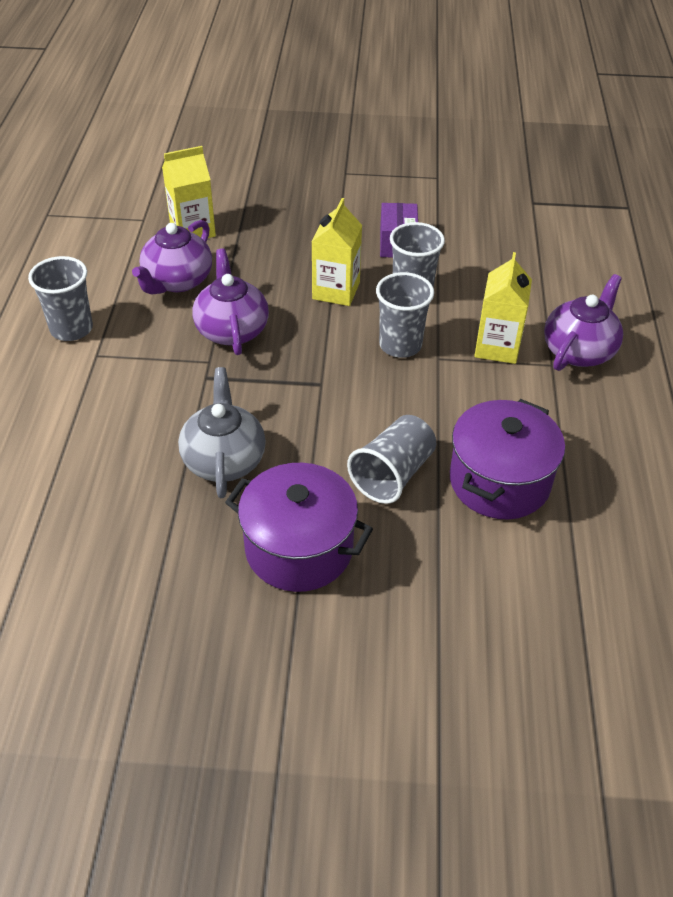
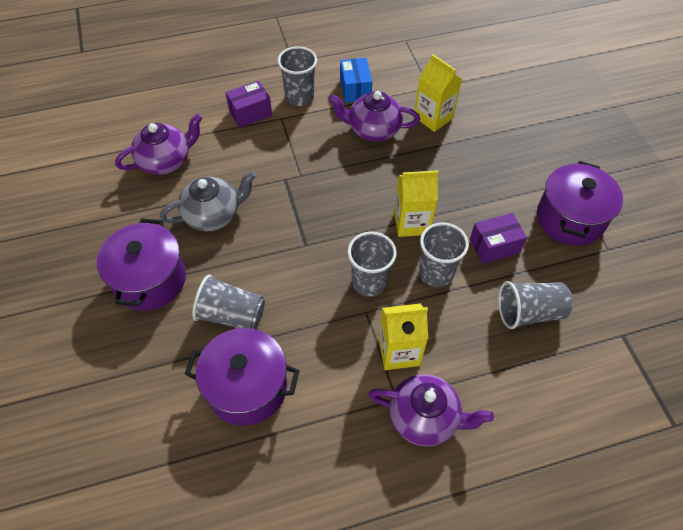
camera: 70 degrees right, 10 degrees up
purple teapot [192,249,269,355] -> purple teapot moved to [115,113,202,175]
none -> purple box [225,81,272,128]
none -> blue box [340,58,372,103]
none -> grey cup [498,281,573,329]
none -> purple pot [537,161,623,246]

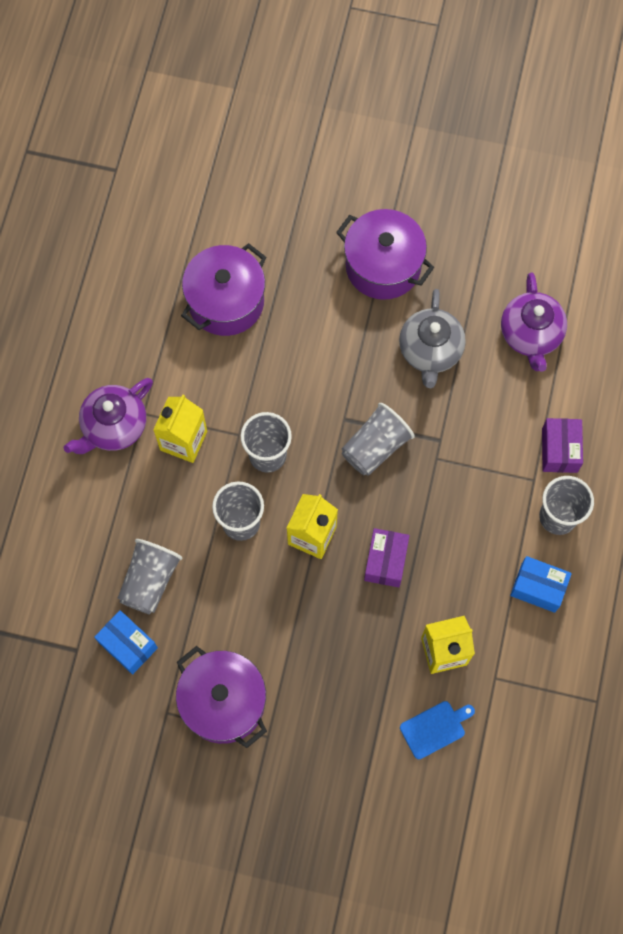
camera: 120 degrees right, 15 degrees up
grey cup [192,275,265,329] -> grey cup moved to [342,403,414,476]
purple teapot [328,91,420,141] -> none
purple box [470,213,527,264] -> purple box moved to [364,528,410,587]
none -> blue box [94,610,158,675]
none -> blue cutting board [400,701,475,759]

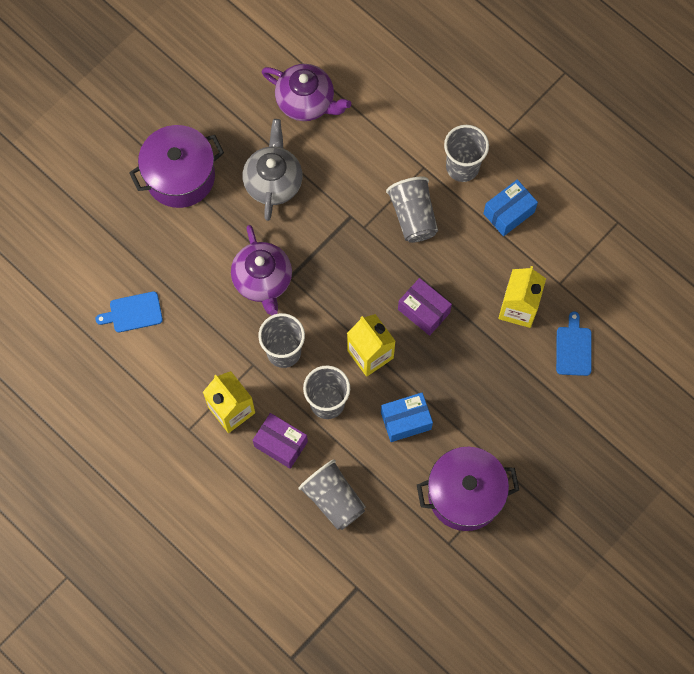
camera: 60 degrees left, 0 degrees up
purple teapot [64,378,153,454] -> purple teapot moved to [231,225,292,315]
blue box [94,610,158,675] -> blue box moved to [381,393,433,442]
purple pot [181,243,267,336] -> blue cutting board [96,291,163,332]
grey cup [342,403,414,476] -> grey cup moved to [386,177,438,243]
grey teapot [399,289,466,388] -> grey teapot turned 120 degrees counterclockwise [243,119,302,221]
purple box [542,418,583,473] -> purple box moved to [253,413,308,469]

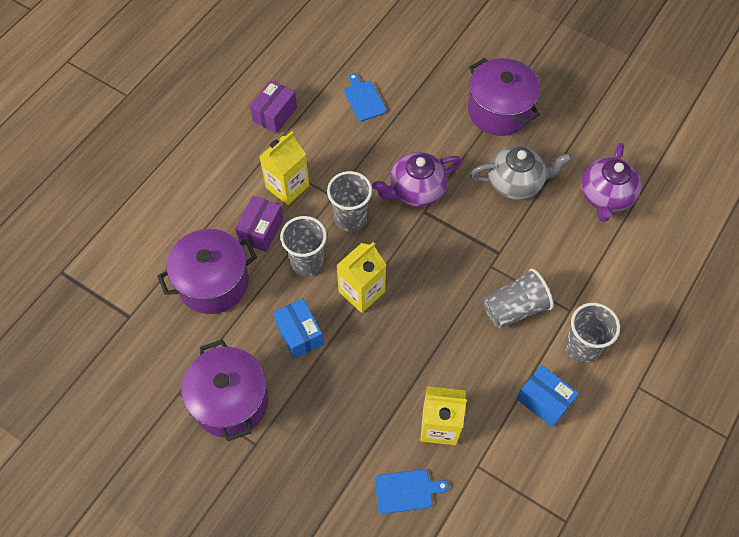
camera: 80 degrees right, 10 degrees down
grey cup [298,460,366,530] -> purple pot [157,229,257,314]
purple box [398,278,452,336] -> purple box moved to [250,80,297,134]

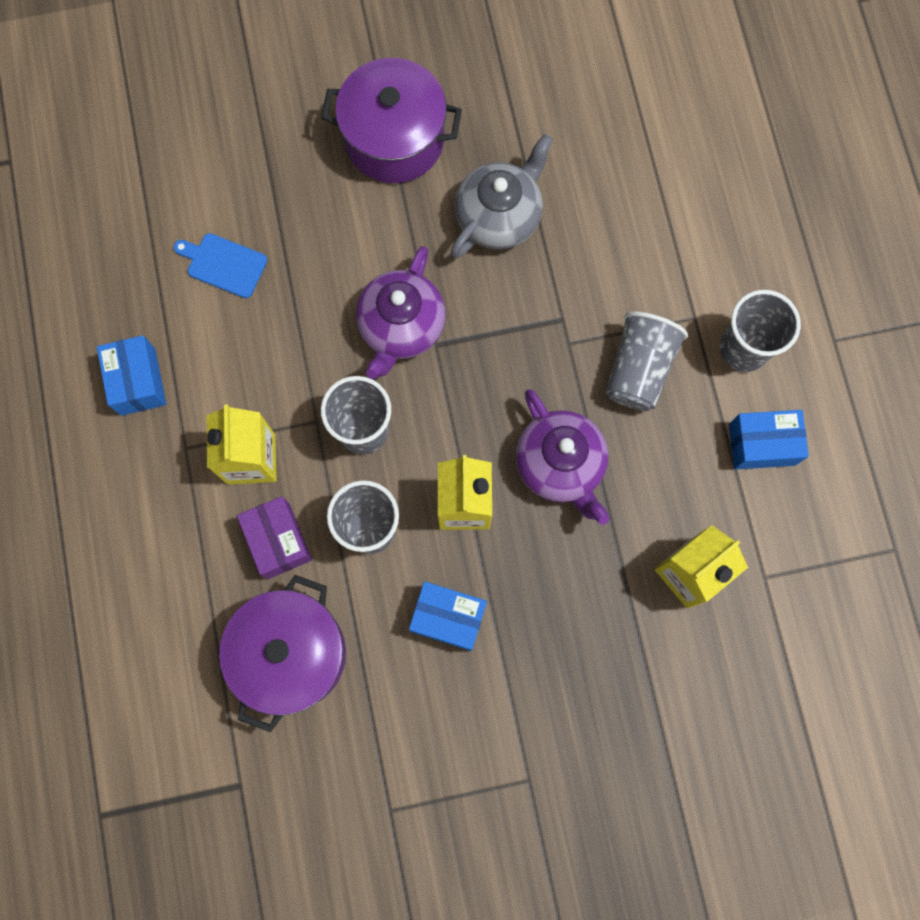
camera: 45 degrees left, 15 degrees up
purple pot [181,339,268,441] -> none
purple box [250,80,297,134] -> blue box [97,335,166,416]
blue cutting board [375,469,449,514] -> none
purple teapot [581,143,641,222] -> purple teapot moved to [516,389,610,525]

